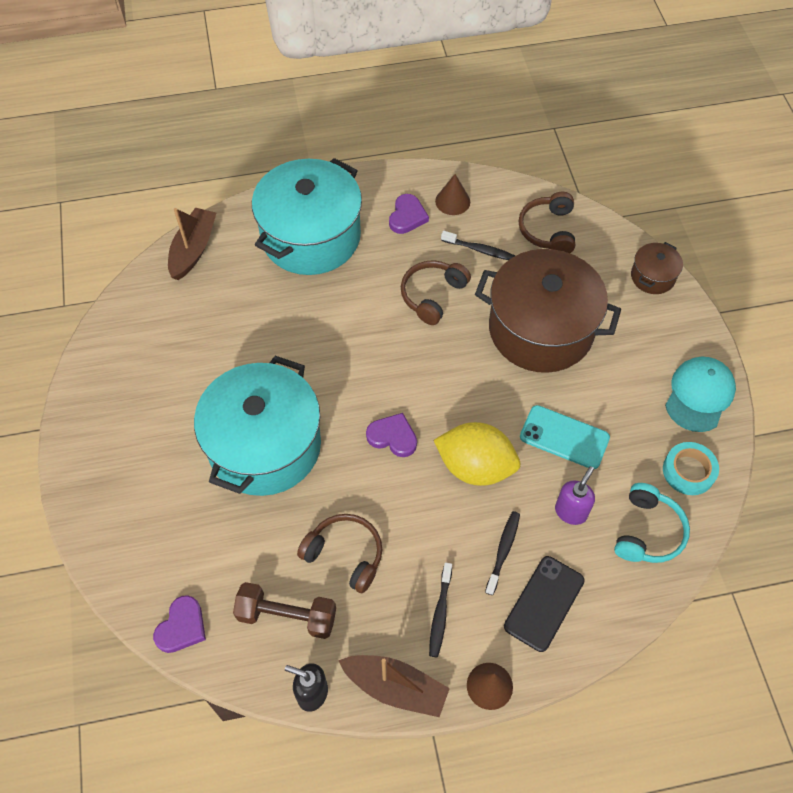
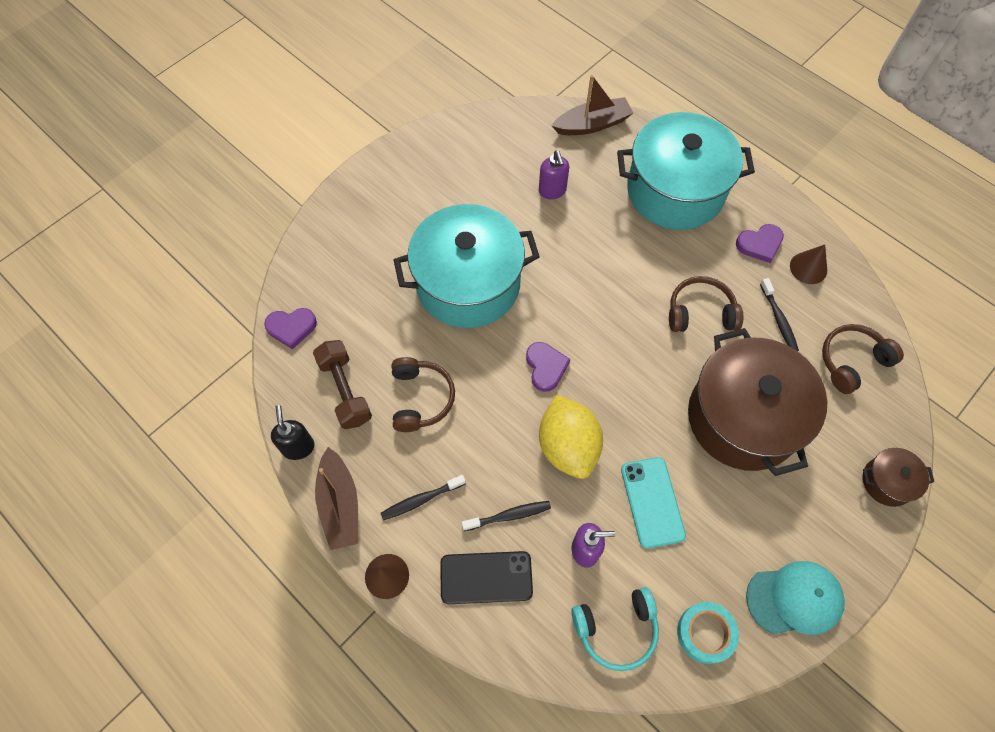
camera: 55 degrees right, 5 degrees up
none -> purple soap dispenser [539,150,569,199]

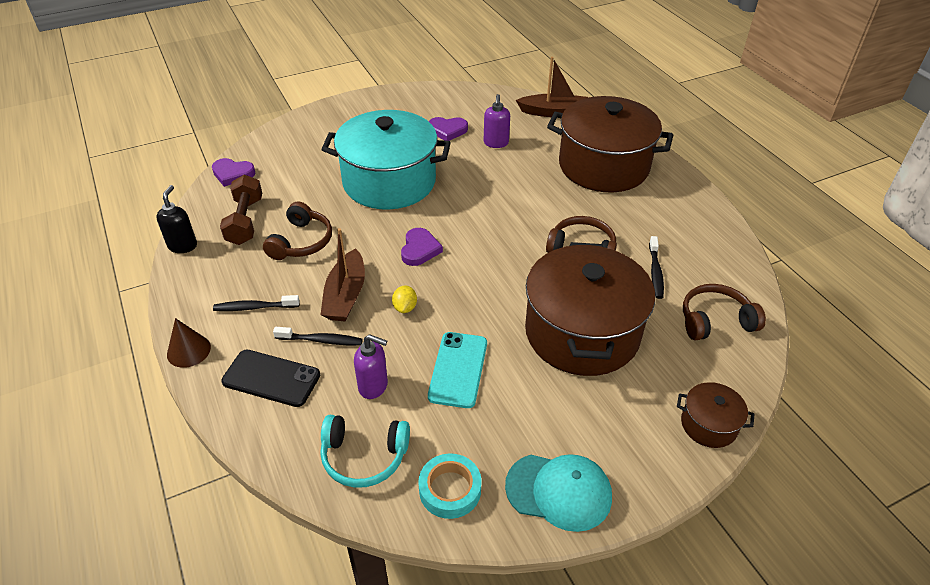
camera: 20 degrees right, 20 degrees down
brown boat [315,447,358,550] -> brown boat moved to [321,228,365,322]
yellow lemon [539,395,603,479] -> yellow lemon [392,286,417,313], size x0.42
turquoise pot [617,112,755,230] -> brown pot [547,96,673,192]
purple heart [736,224,784,263] -> purple heart moved to [429,117,468,141]
brown cone [790,245,827,284] -> none

